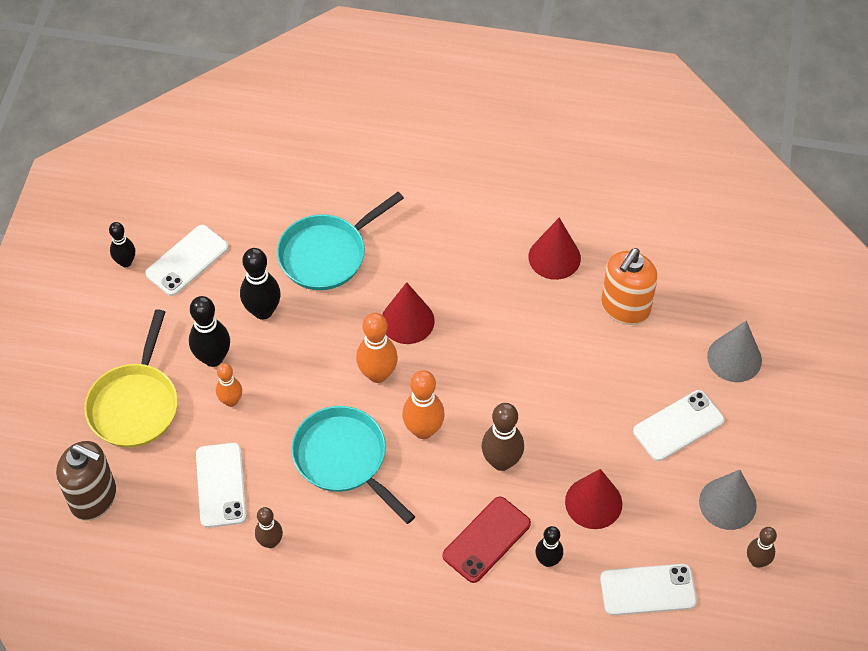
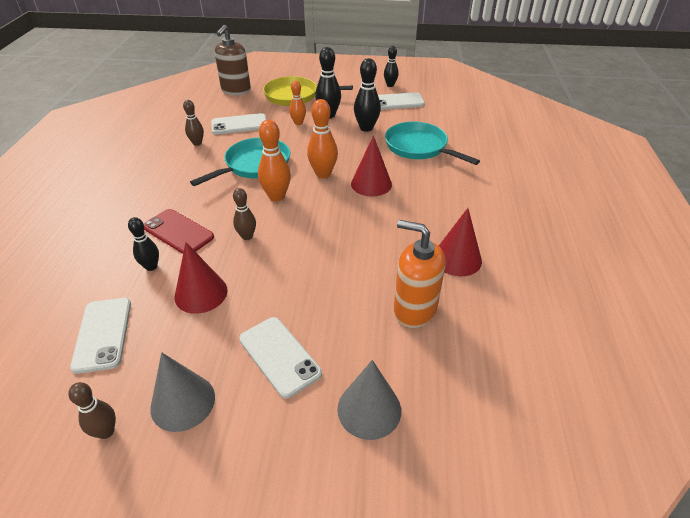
camera: 85 degrees right, 15 degrees down
white phone [145,225,229,296] -> white phone turned 45 degrees counterclockwise [378,92,425,110]
brown bowling pin [482,403,524,471] -> brown bowling pin [233,188,256,240], size x0.64

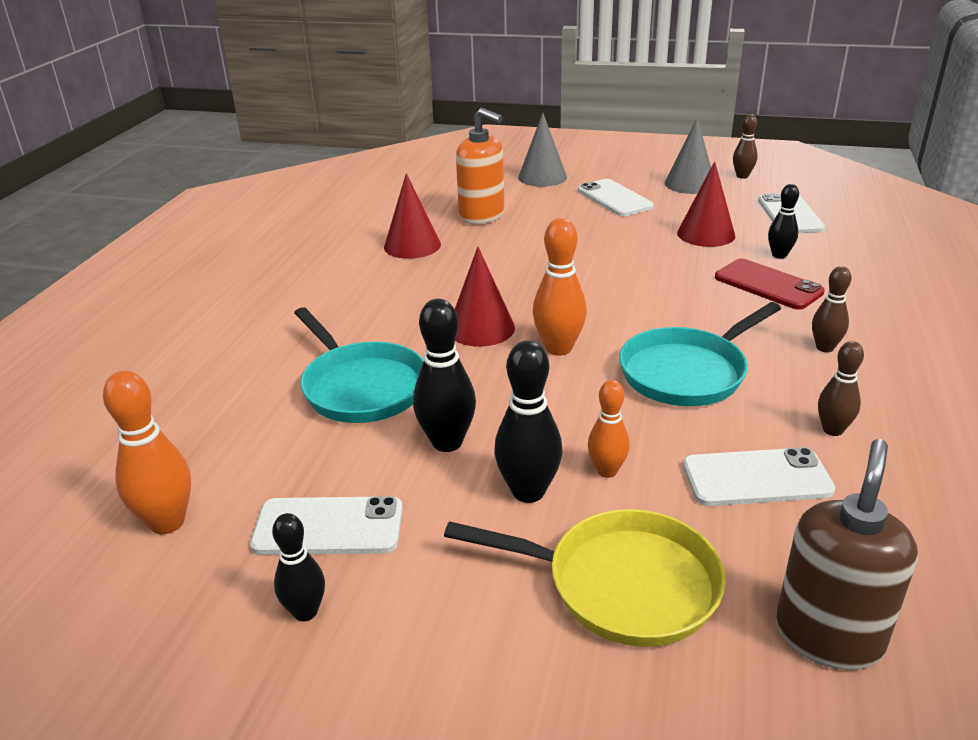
camera: 170 degrees left, 10 degrees down
brown bowling pin [233,188,256,240] -> brown bowling pin moved to [812,266,851,352]
orange bowling pin [258,120,291,202] -> orange bowling pin moved to [103,371,191,534]

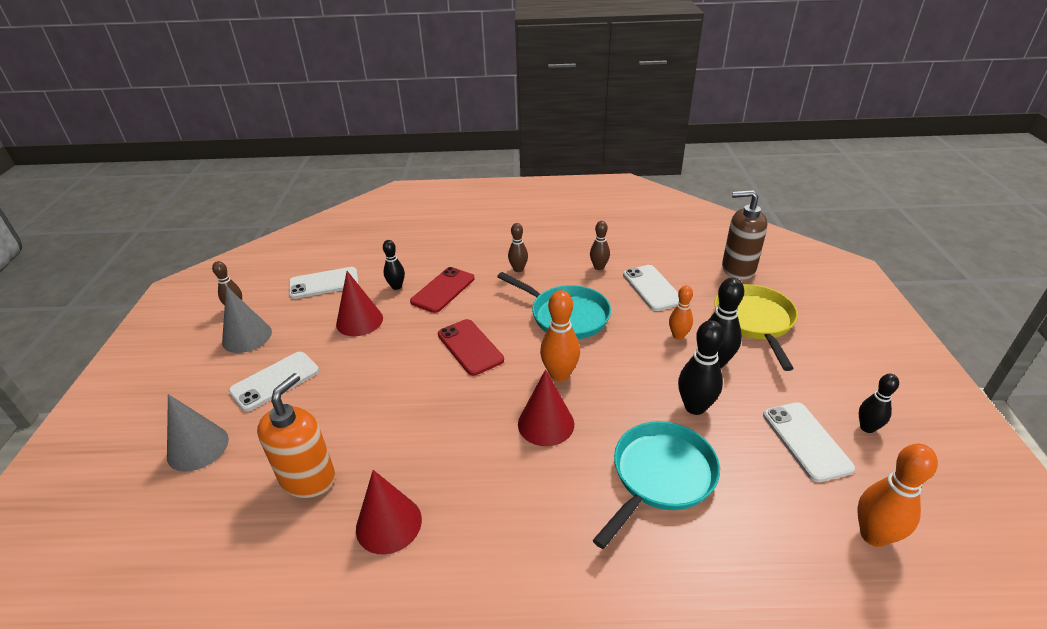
camera: 105 degrees left, 5 degrees up
none -> red phone [438,319,504,376]

